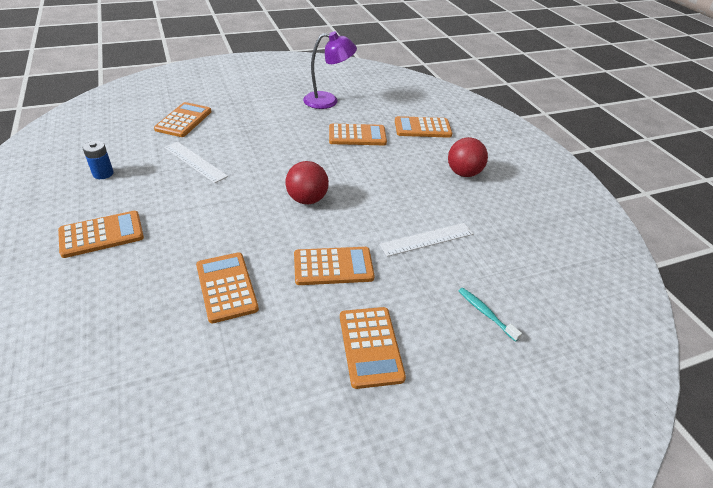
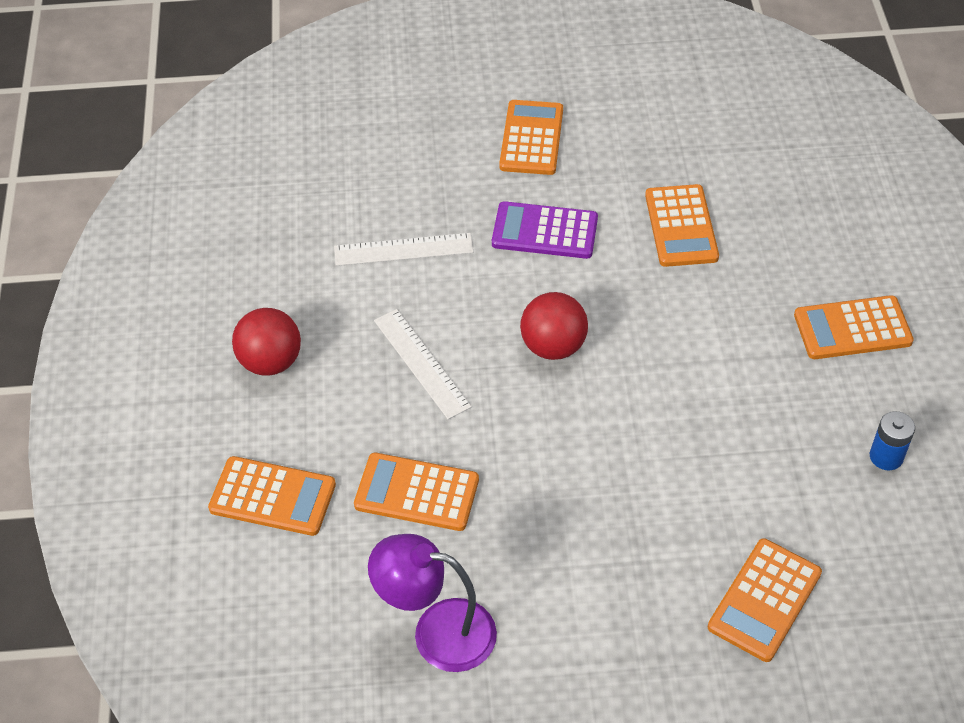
camera: 160 degrees left, 10 degrees up
white ruler [164,142,228,183] -> white ruler moved to [374,309,472,420]
orange calculator [294,247,375,285] -> purple calculator [492,201,598,259]
turquoise toothbrush [459,288,522,342] -> none

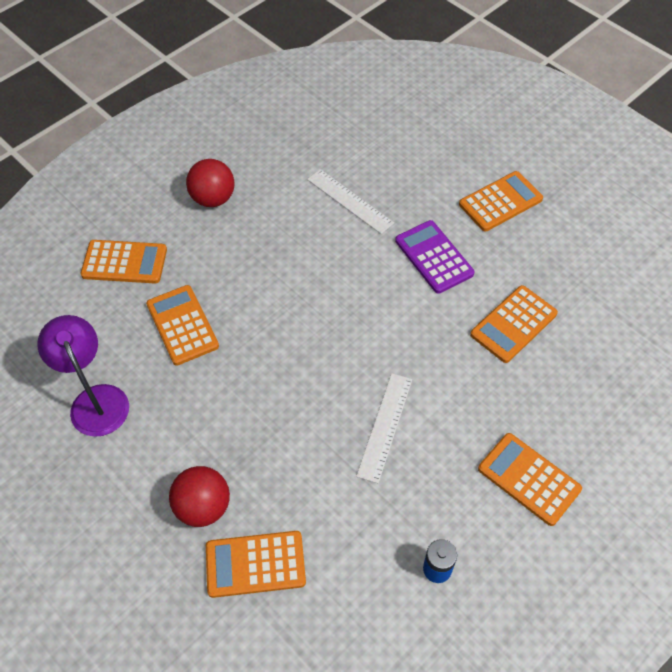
camera: 50 degrees right, 5 degrees up
orange calculator [208,456,336,536] -> orange calculator turned 60 degrees counterclockwise [81,240,167,283]
white ruler [374,309,472,420] -> white ruler moved to [356,373,412,483]
red ball [520,292,588,360] -> red ball moved to [169,466,230,527]

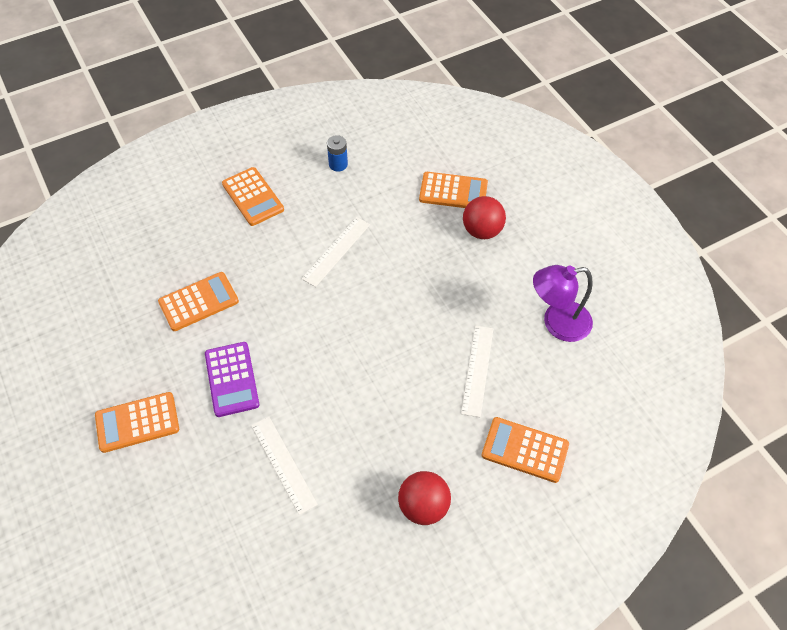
camera: 165 degrees left, 0 degrees up
purple lamp [37,315,129,437] -> purple lamp turned 90 degrees clockwise [533,265,593,342]
orange calculator [146,285,219,365] -> white ruler [461,325,493,417]

